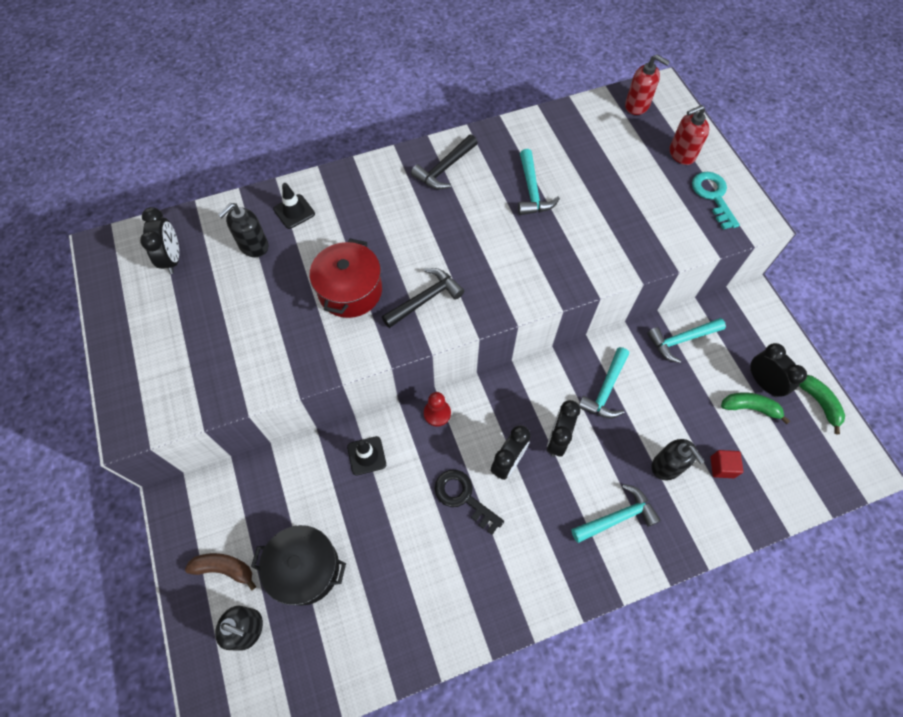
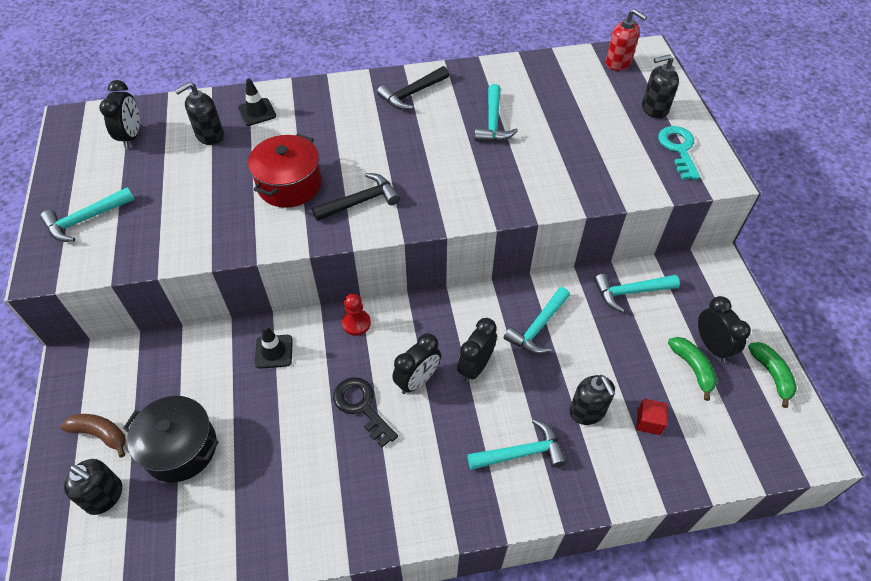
camera: 10 degrees right, 10 degrees down
red soap dispenser [670,105,709,165] -> black soap dispenser [642,54,679,119]
green banana [721,393,790,424] -> green banana turned 45 degrees clockwise [668,337,717,401]
none -> turquoise hammer [40,187,135,242]

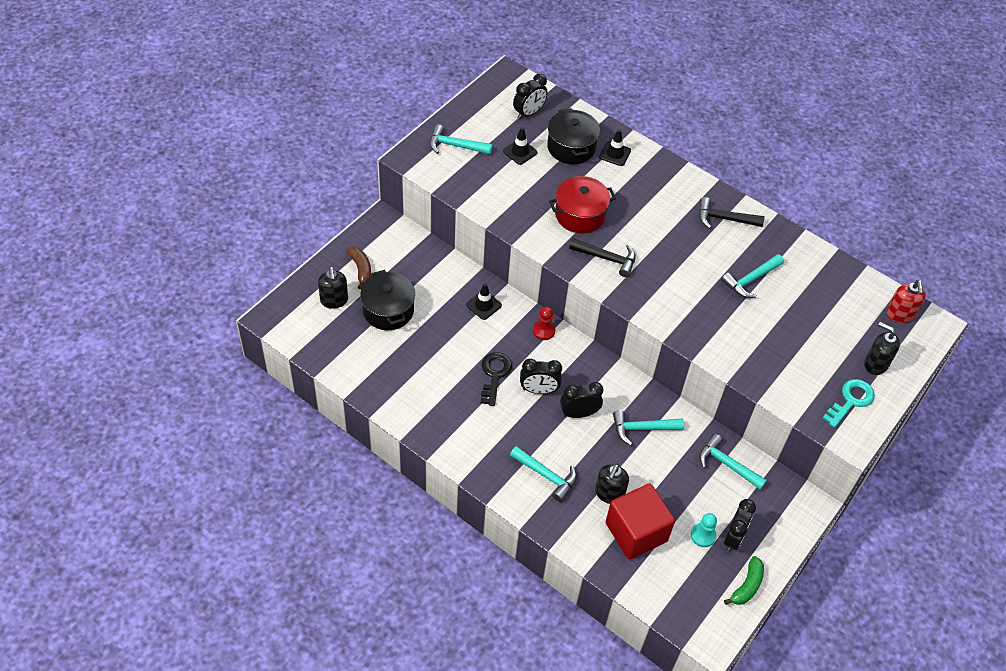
camera: 45 degrees right, 0 degrees up
black soap dispenser [175,82,224,145] -> black pot [547,108,600,164]
red cube [636,399,668,435] -> red cube [606,483,675,559], size x2.42
green banana [668,337,717,401] -> turquoise pawn [691,513,717,547]
none -> black traffic cone [503,127,537,165]

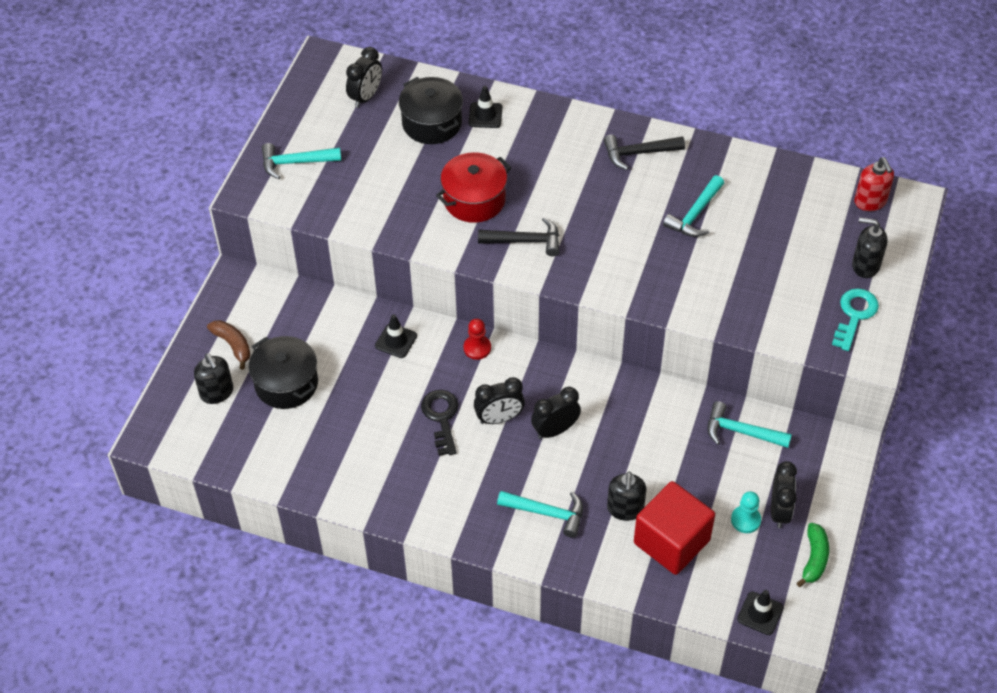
camera: 15 degrees left, 0 degrees up
black traffic cone [503,127,537,165] -> black traffic cone moved to [737,590,784,635]
turquoise hammer [613,410,684,446] -> none

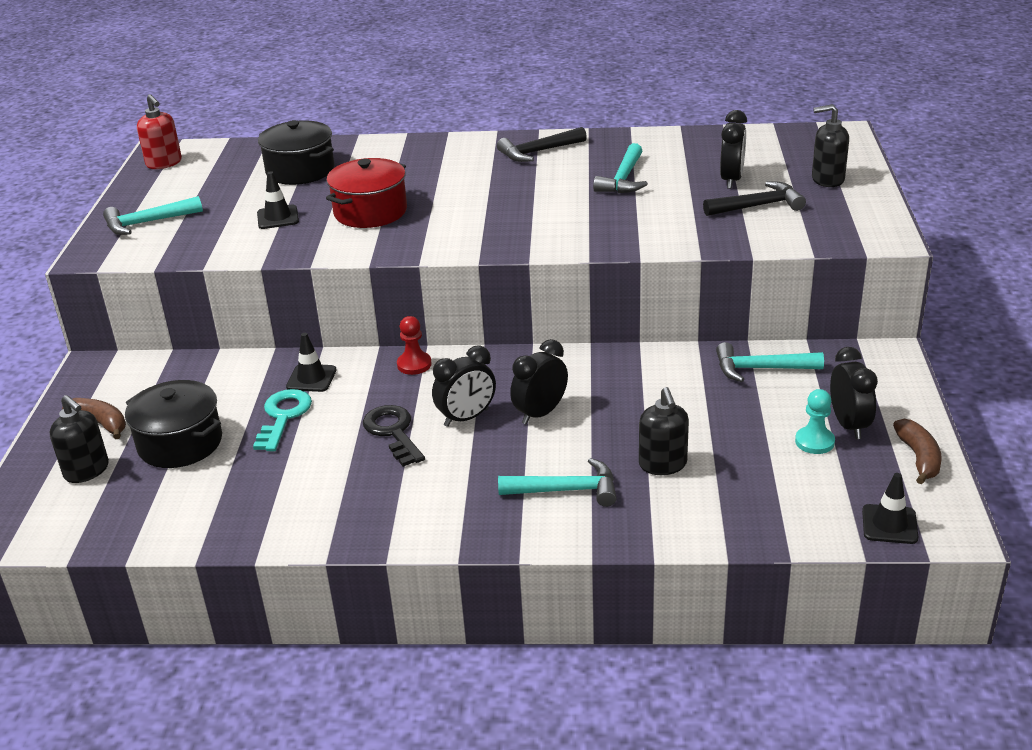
camera: 15 degrees left, 20 degrees down
black clock [346,47,382,108] -> black clock moved to [720,110,747,189]
black traffic cone [468,86,502,128] -> black traffic cone moved to [257,171,299,229]
black hammer [478,217,560,256] -> black hammer moved to [703,181,806,216]
red cube [634,481,715,575] -> none
green banana [797,523,829,587] -> brown banana [893,419,942,484]
turquoise key [832,288,879,351] -> turquoise key moved to [253,389,312,451]
red soap dispenser [854,157,894,211] -> red soap dispenser moved to [137,94,182,169]

